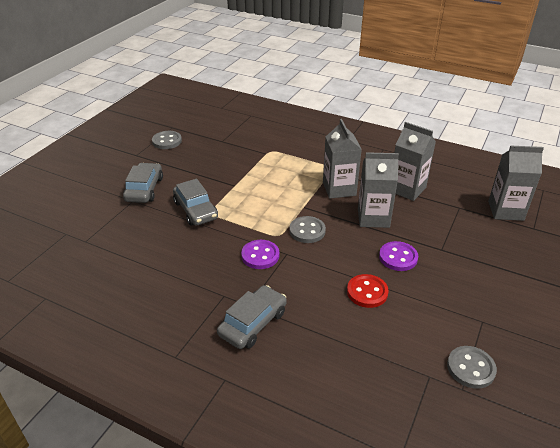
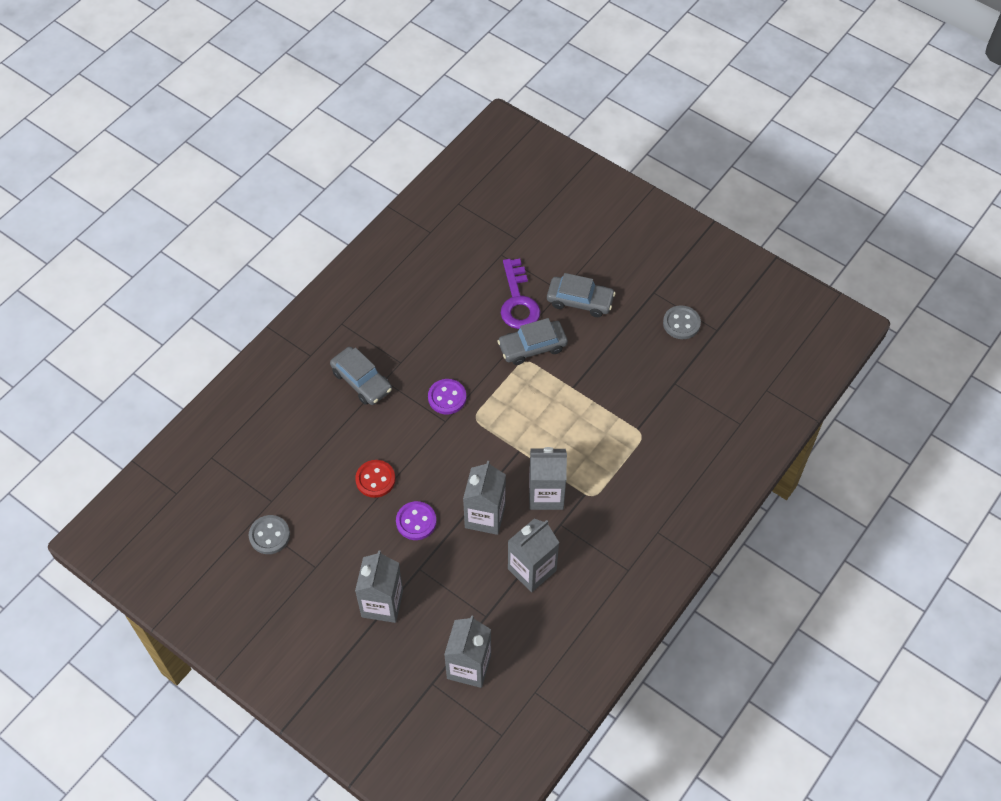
camera: 100 degrees right, 20 degrees up
grey button [289,216,326,243] -> none
none -> grey carton [355,550,403,623]
none -> purple key [501,259,541,329]

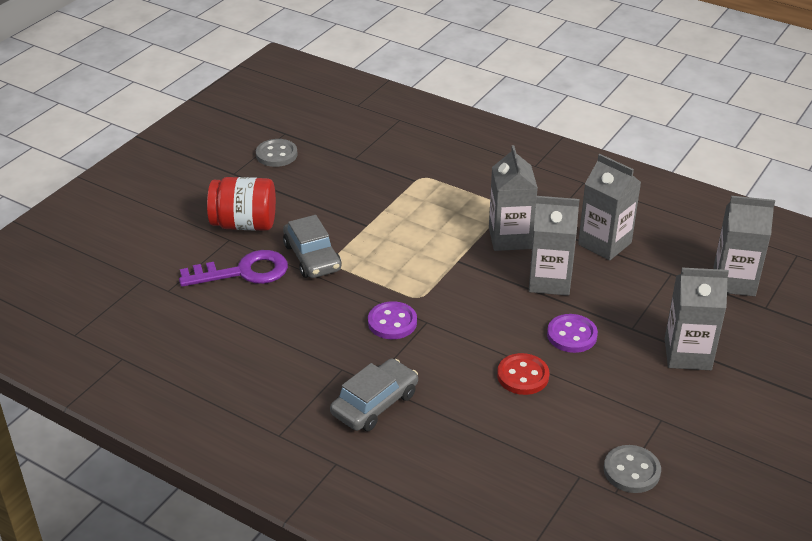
camera: 95 degrees left, 20 degrees down
grey car [547,273,615,317] -> red jar [207,177,276,231]

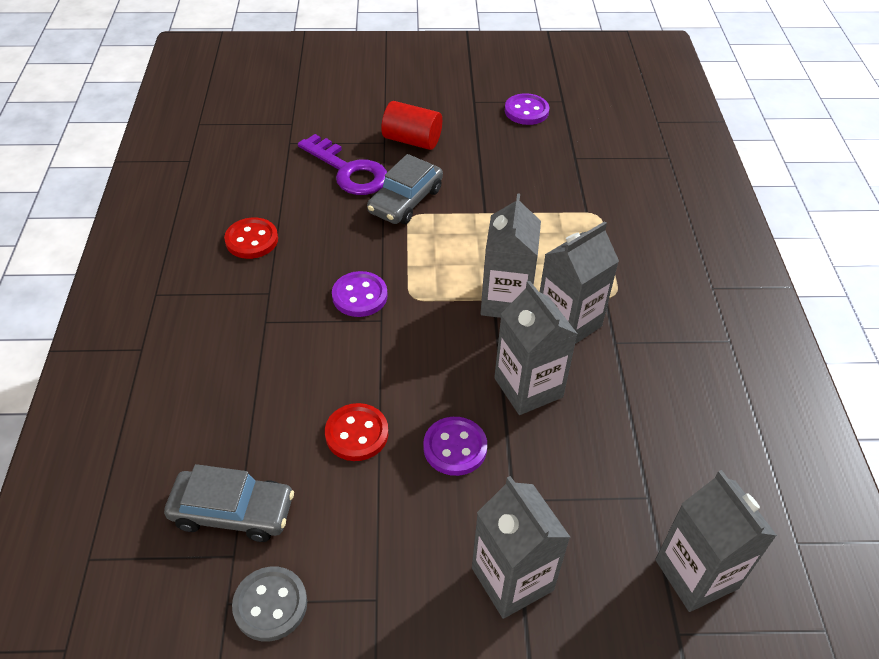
camera: 55 degrees right, 10 degrees up
red jar [207,177,276,231] -> red cylinder [381,101,442,150]
grey button [256,139,298,167] -> purple button [505,93,549,125]
grey car [330,358,418,431] -> grey car moved to [164,464,294,542]
grey carton [578,154,641,261] -> grey carton moved to [480,193,541,318]
none -> red button [224,217,278,259]

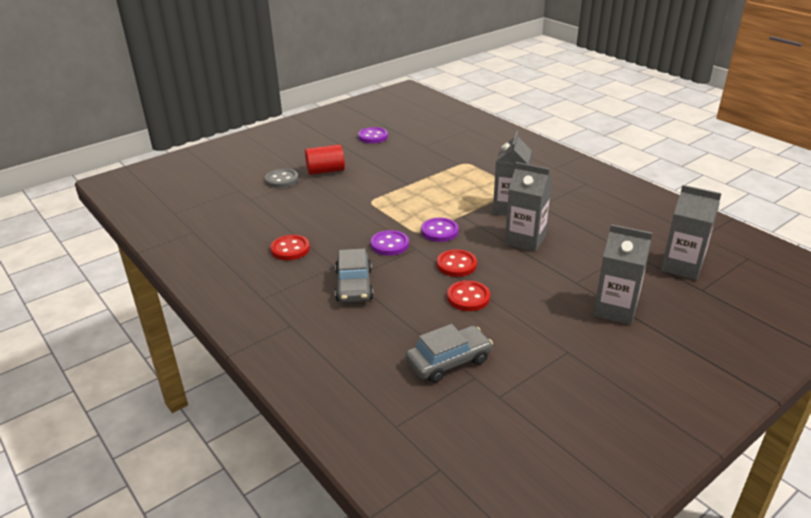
camera: 35 degrees left, 15 degrees down
grey button [232,566,307,642] -> grey button moved to [265,169,298,188]
purple key [298,134,387,195] -> none
grey car [367,154,443,224] -> grey car moved to [335,249,373,303]
purple button [423,417,487,476] -> purple button moved to [421,218,459,242]
grey carton [480,193,541,318] -> none
none -> red button [437,249,477,277]

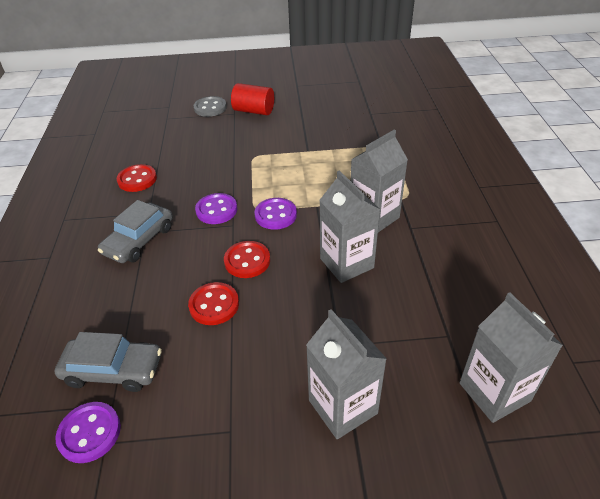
camera: 35 degrees right, 10 degrees up
purple button [358,127,388,143] -> purple button moved to [55,402,121,463]

